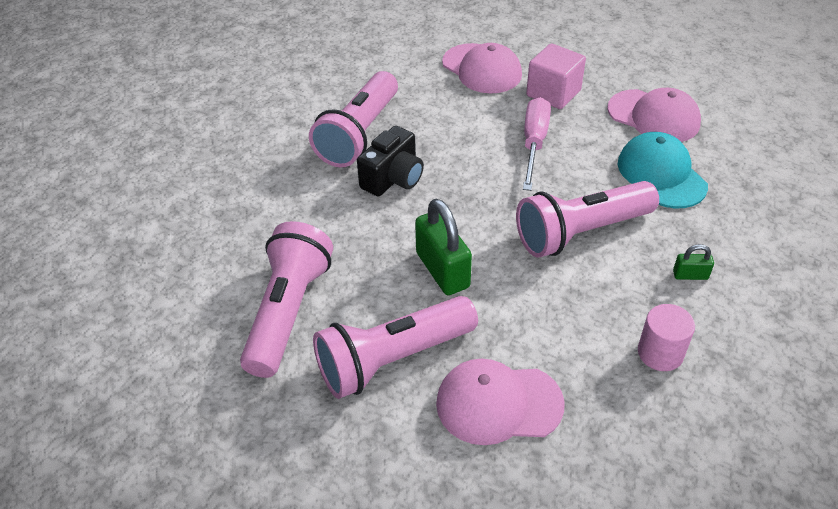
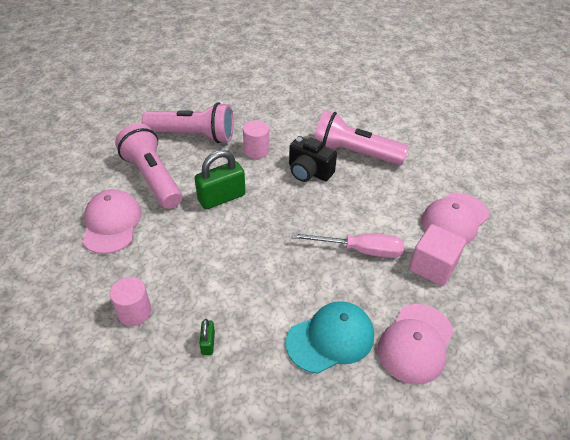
camera: 85 degrees right, 0 degrees up
pink flashlight [516,181,659,257] -> none
none -> pink cylinder [243,120,269,159]

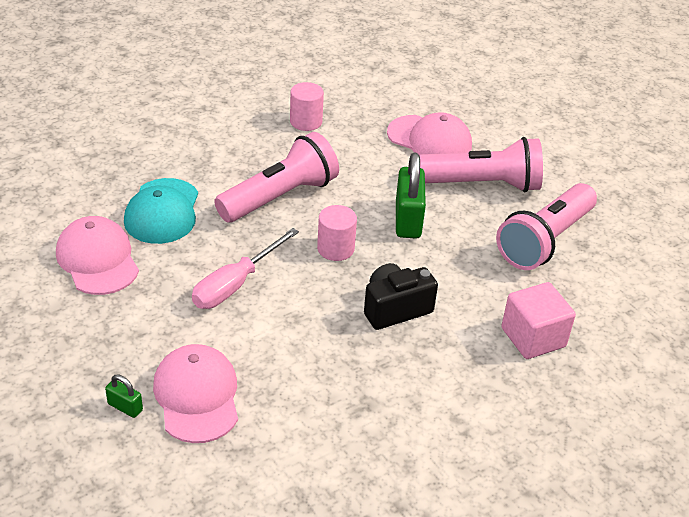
camera: 120 degrees right, 5 degrees down
green padlock [199,319,215,355] -> green padlock moved to [105,375,143,418]
pink cylinder [243,120,269,159] -> pink cylinder moved to [317,205,357,261]
pink flashlight [314,110,409,166] -> pink flashlight moved to [214,132,339,222]
pink cube [409,224,466,286] -> pink cube moved to [501,282,576,359]

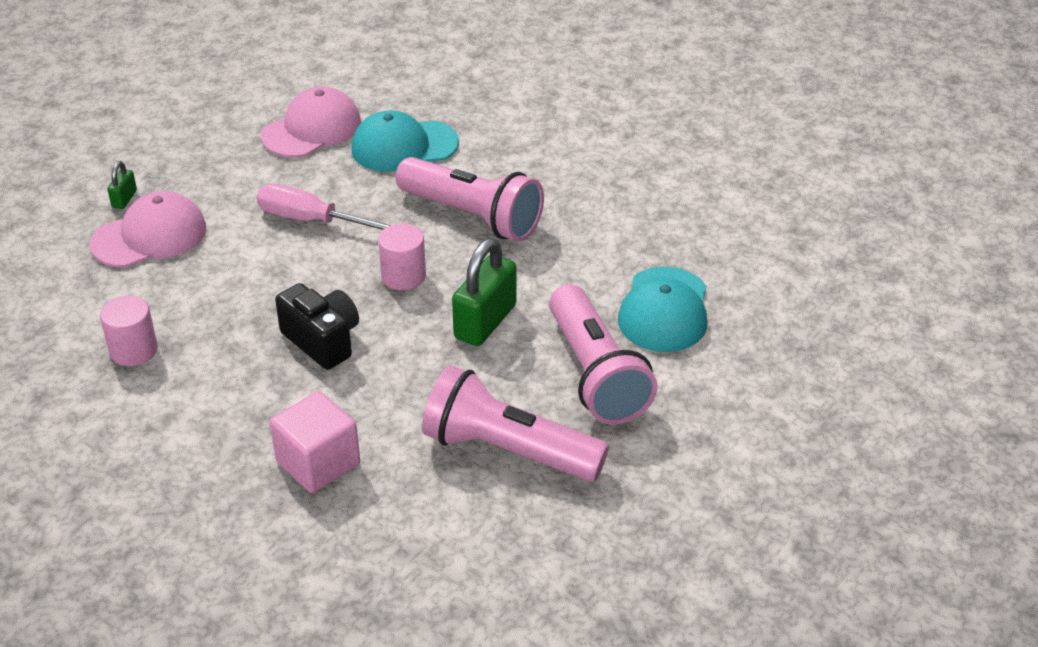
camera: 75 degrees right, 0 degrees up
pink cylinder [290,82,324,131] -> pink cylinder moved to [100,296,158,366]
pink cap [387,112,472,155] -> turquoise cap [618,267,707,352]
green padlock [396,153,426,238] -> green padlock turned 45 degrees counterclockwise [452,238,517,346]

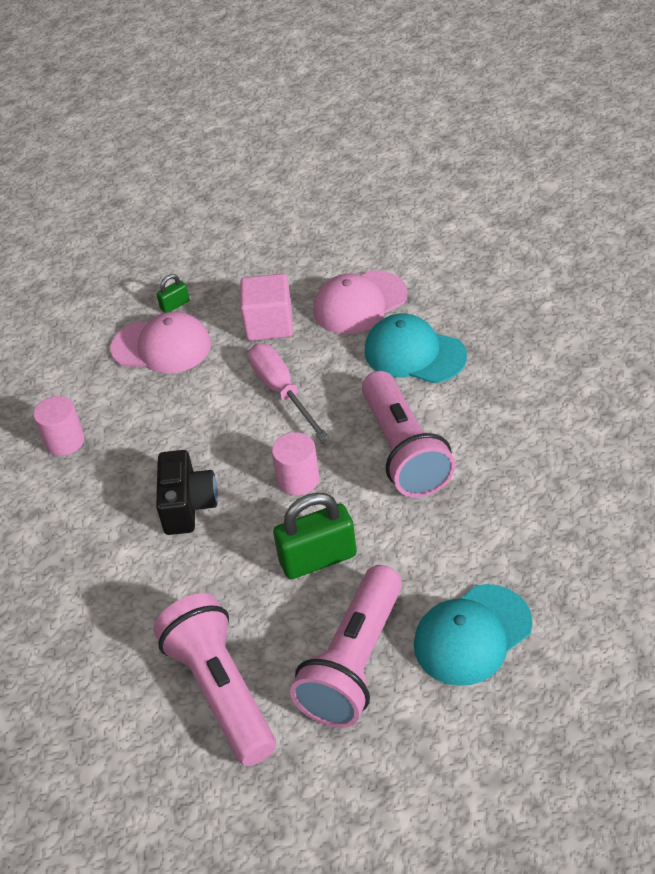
camera: 45 degrees right, 5 degrees up
pink cap [261,86,361,157] -> pink cap turned 150 degrees clockwise [313,270,407,334]
pink cube [270,391,360,493] -> pink cube moved to [240,273,293,341]

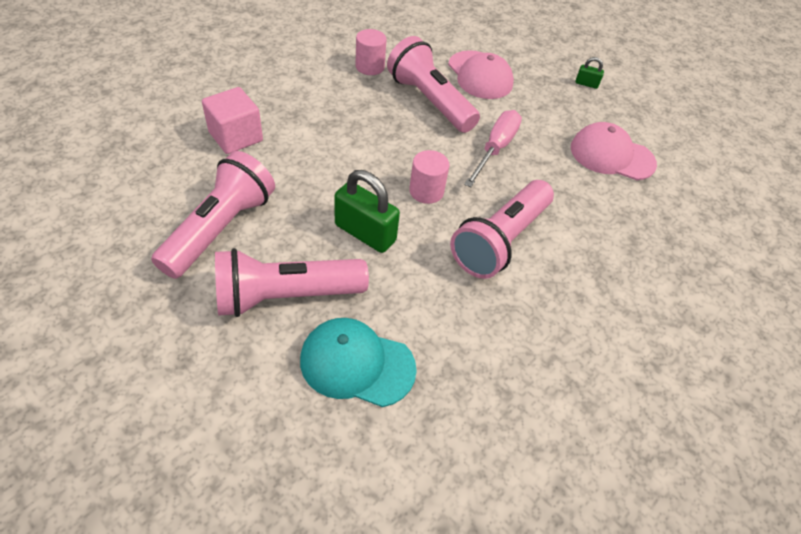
camera: 45 degrees right, 5 degrees up
green padlock [156,274,189,313] -> green padlock moved to [575,57,604,89]
black camera [156,450,218,535] -> none
pink cube [240,273,293,341] -> pink cube moved to [202,87,263,154]
turquoise cap [365,313,467,383] -> none
none -> pink flashlight [387,36,480,133]

